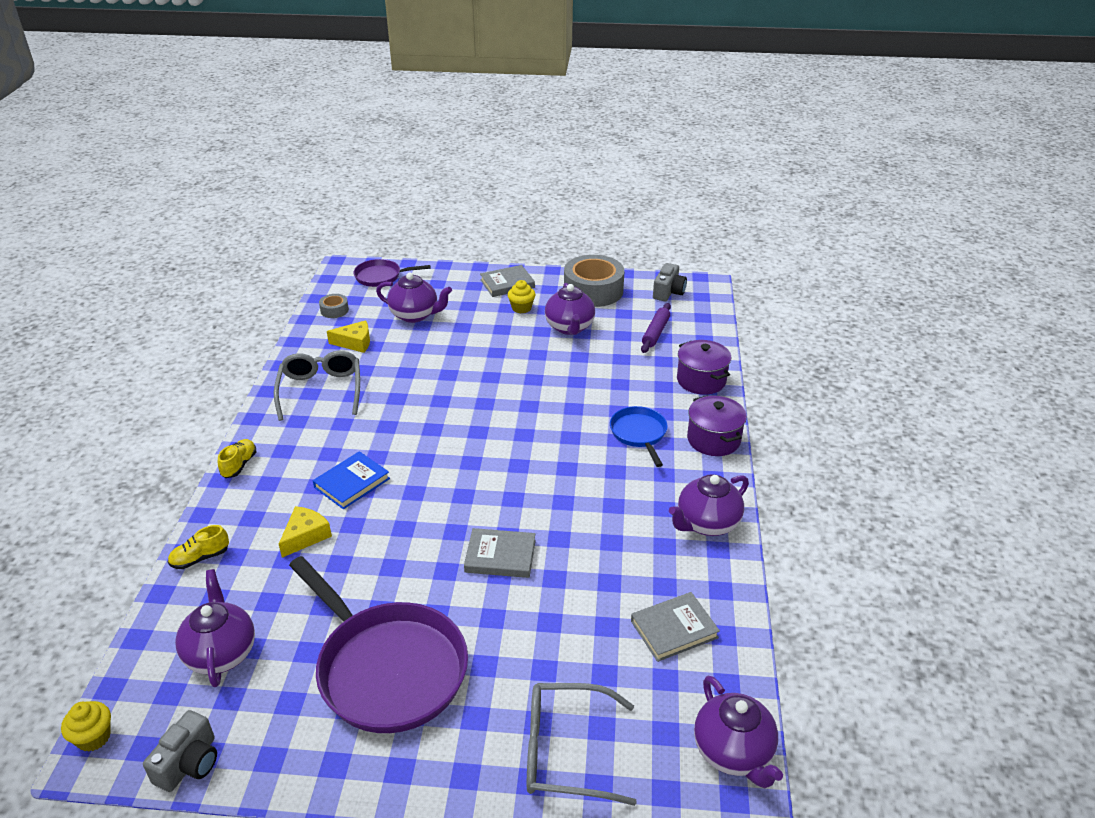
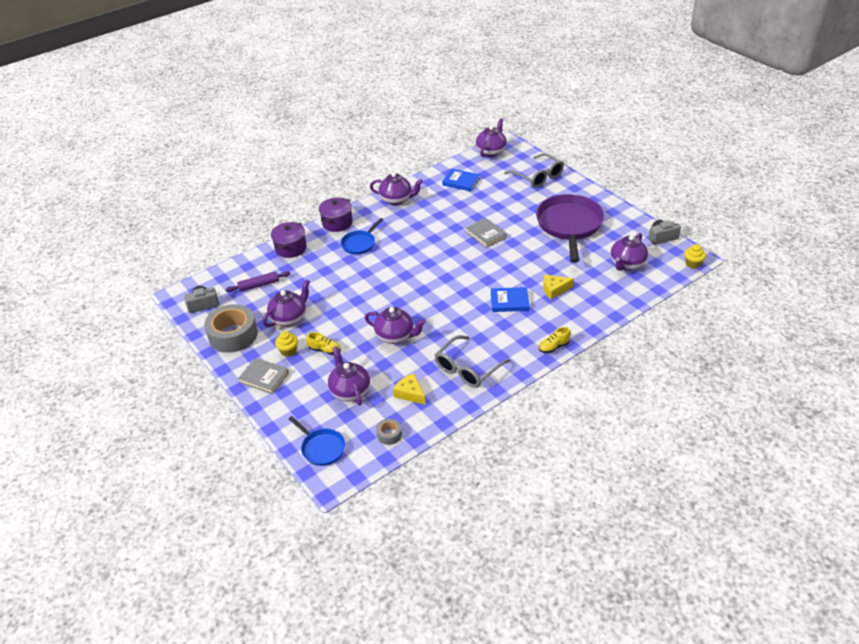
camera: 130 degrees left, 5 degrees up
yellow shoe [168,525,229,569] -> yellow shoe moved to [306,332,341,355]
purple pan [353,259,431,287] -> blue pan [289,416,345,466]
grey book [631,592,720,662] -> blue book [442,169,480,191]
none -> purple teapot [365,307,426,344]

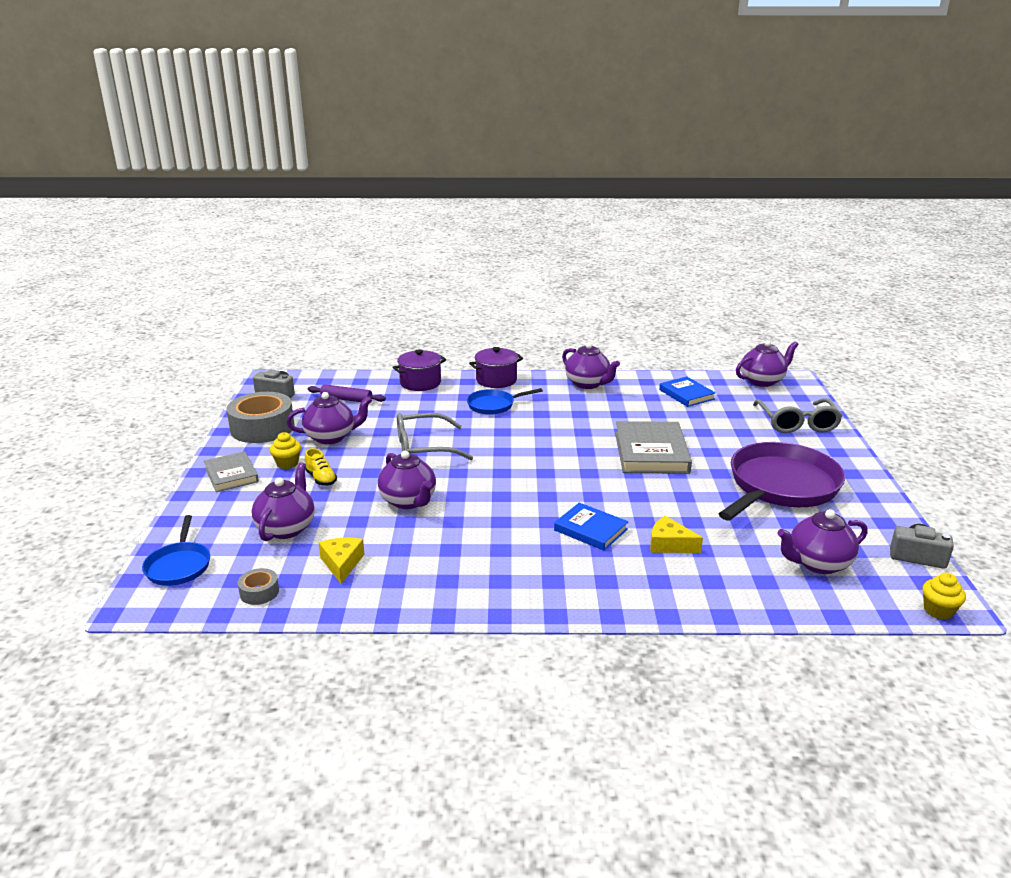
camera: 35 degrees right, 15 degrees down
grey glasses [435,335,511,388] -> grey glasses moved to [397,413,473,460]
grey book [466,218,507,248] -> grey book [615,421,692,474], size x1.63
yellow shoe [539,327,571,353] -> none

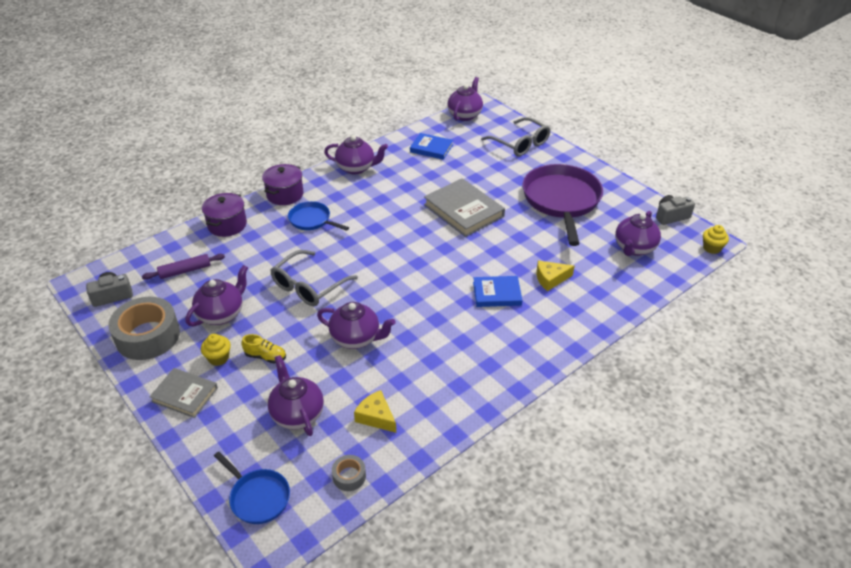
camera: 40 degrees left, 15 degrees up
blue pan [467,388,543,415] -> blue pan turned 90 degrees clockwise [288,201,349,231]

